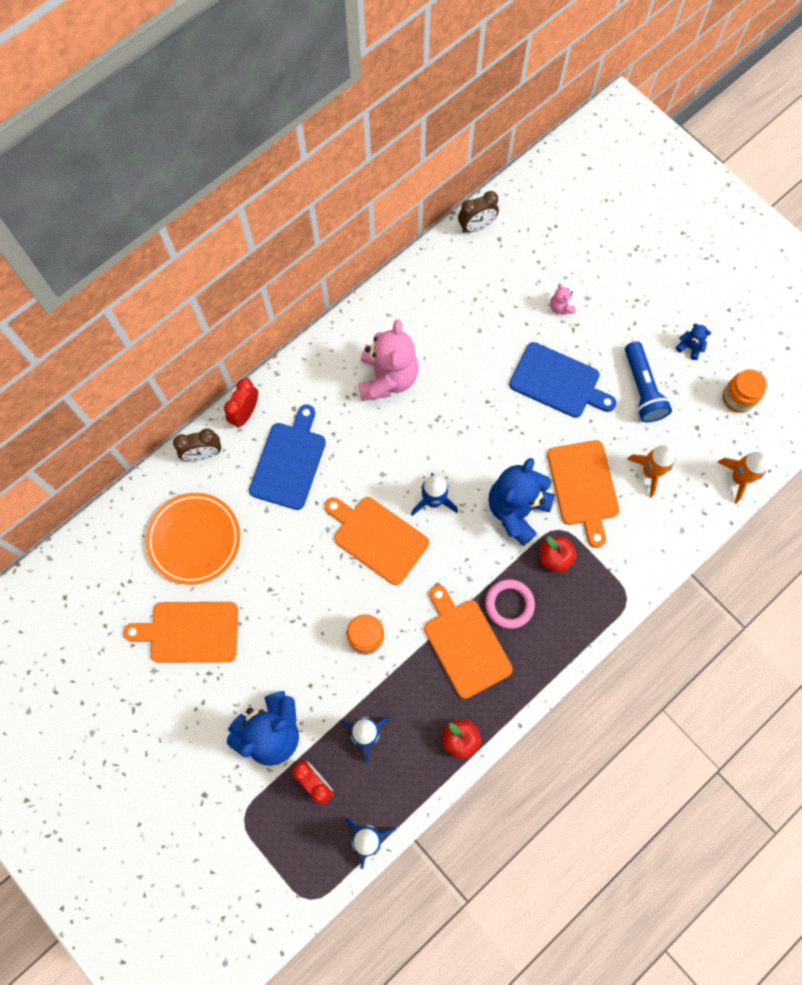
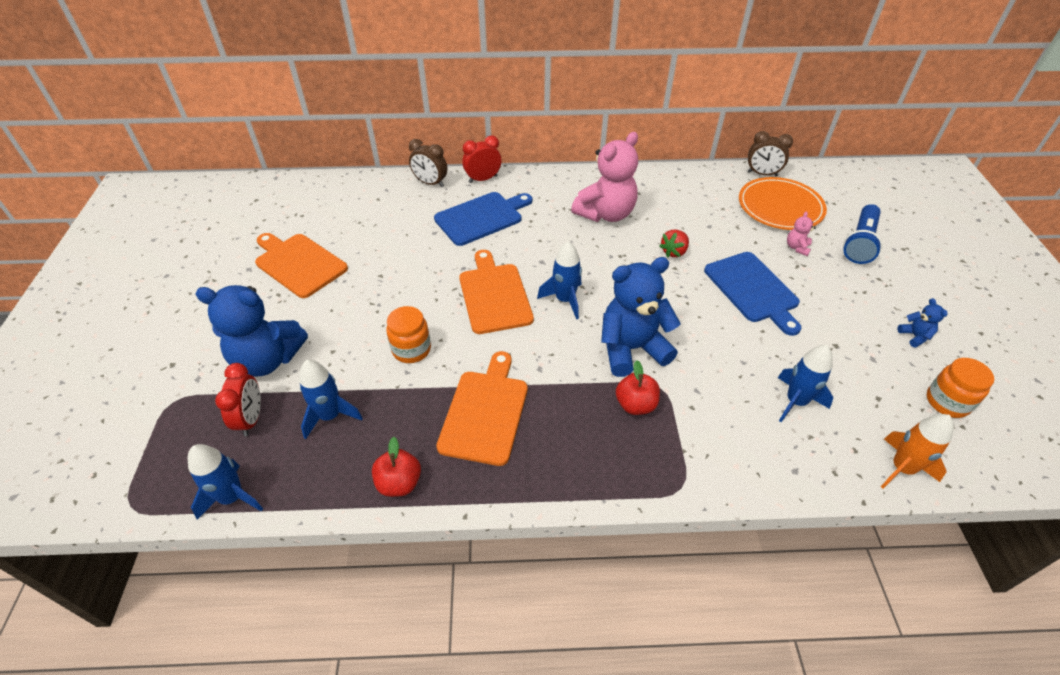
camera: 40 degrees right, 25 degrees down
orange plate [146,493,240,585] -> orange plate moved to [739,177,827,230]
pink ring [485,579,535,629] -> none
orange cutting board [547,440,619,548] -> none
blue flashlight [625,341,672,422] -> blue flashlight moved to [843,204,882,264]
orange rocket [627,445,676,498] -> blue rocket [778,345,833,422]
none -> red strawberry [659,230,689,258]

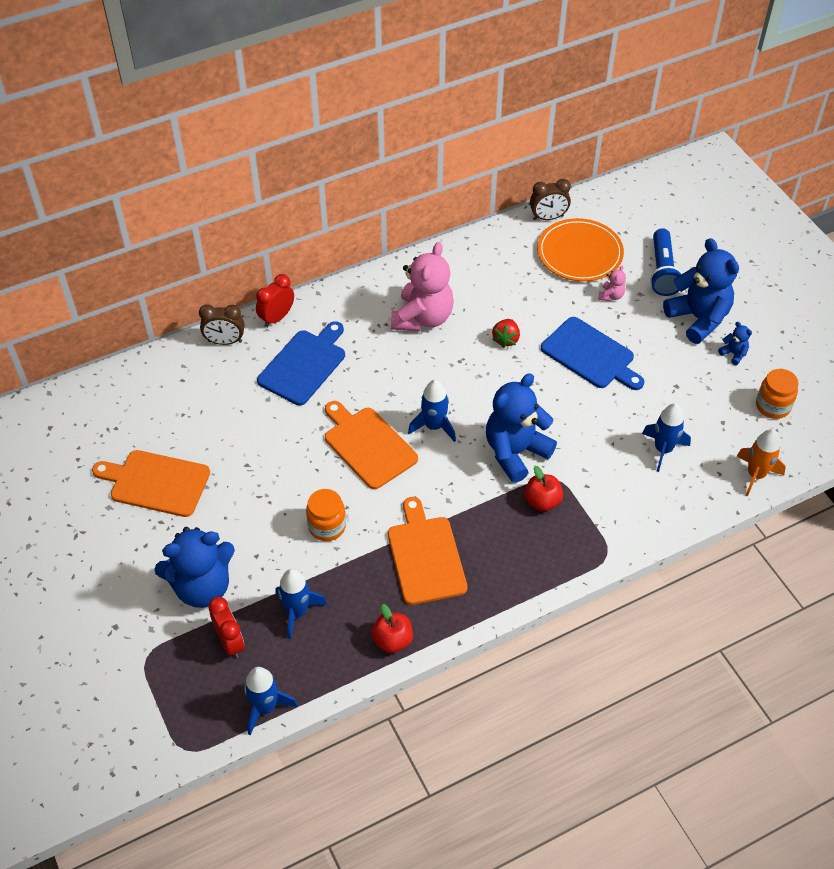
camera: 25 degrees left, 5 degrees up
pink teddy bear [787,211,816,256] -> pink teddy bear turned 150 degrees counterclockwise [598,266,626,301]
none -> blue teddy bear [663,238,739,344]

